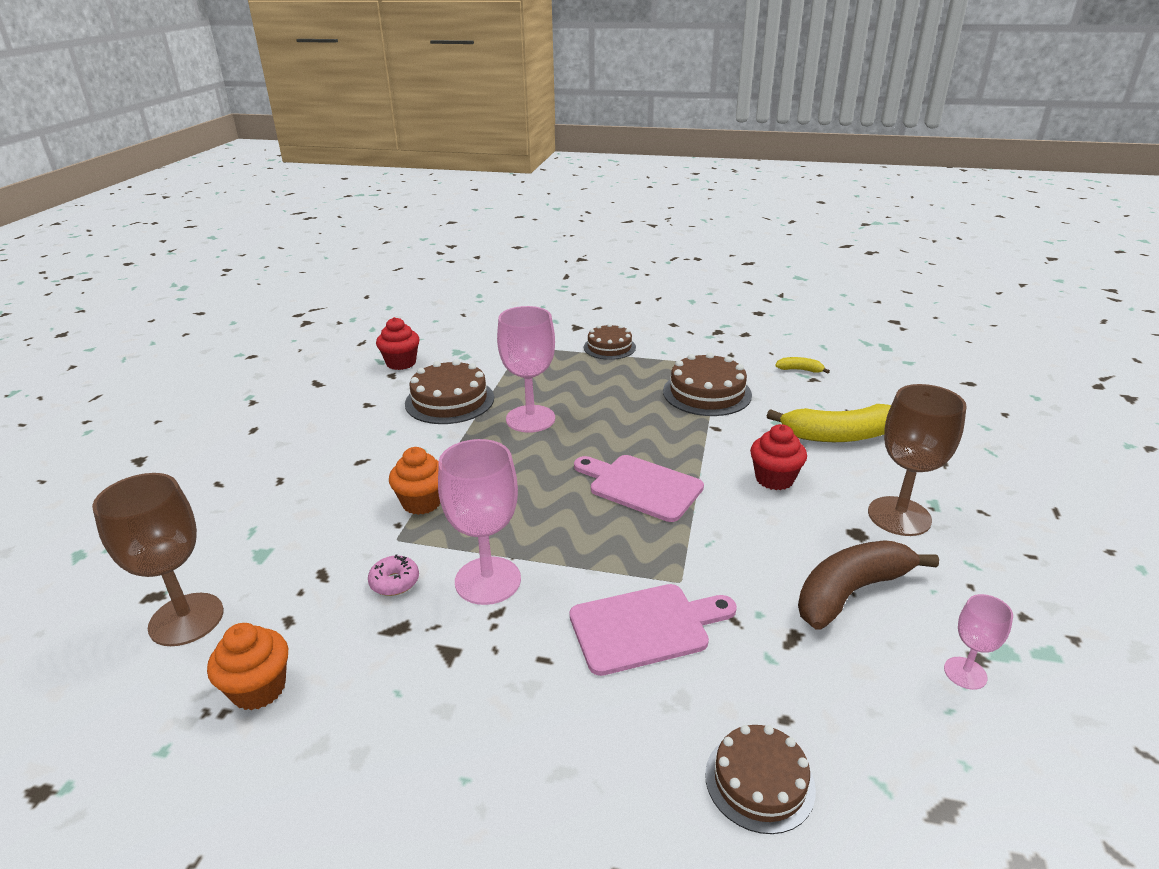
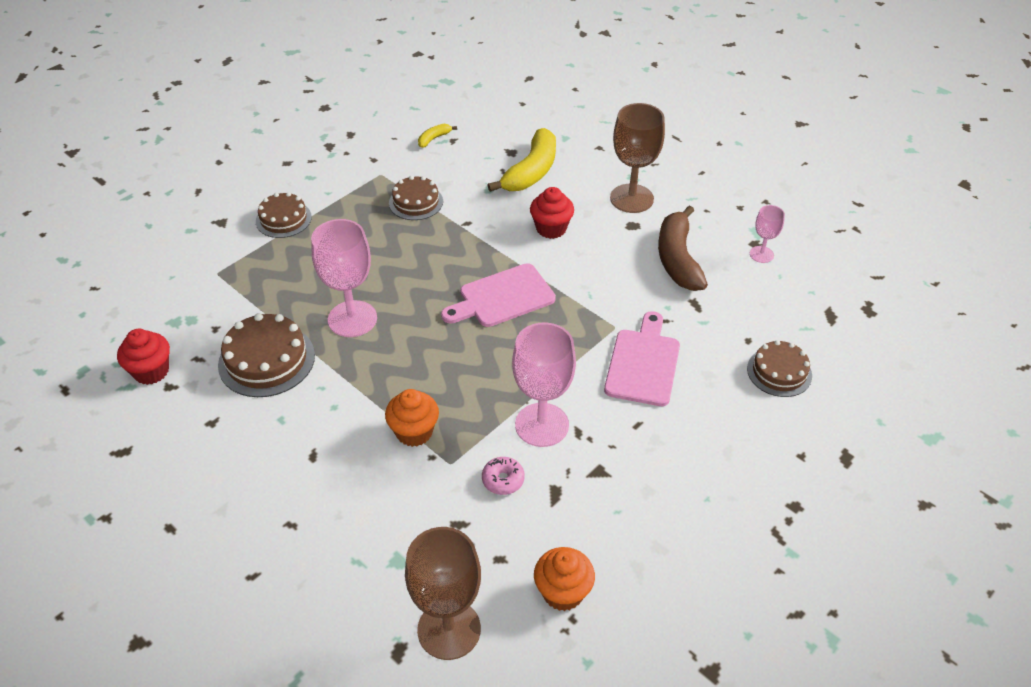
camera: 60 degrees left, 15 degrees up
brown cake [663,352,752,416] -> brown cake [389,176,443,220], size x0.66

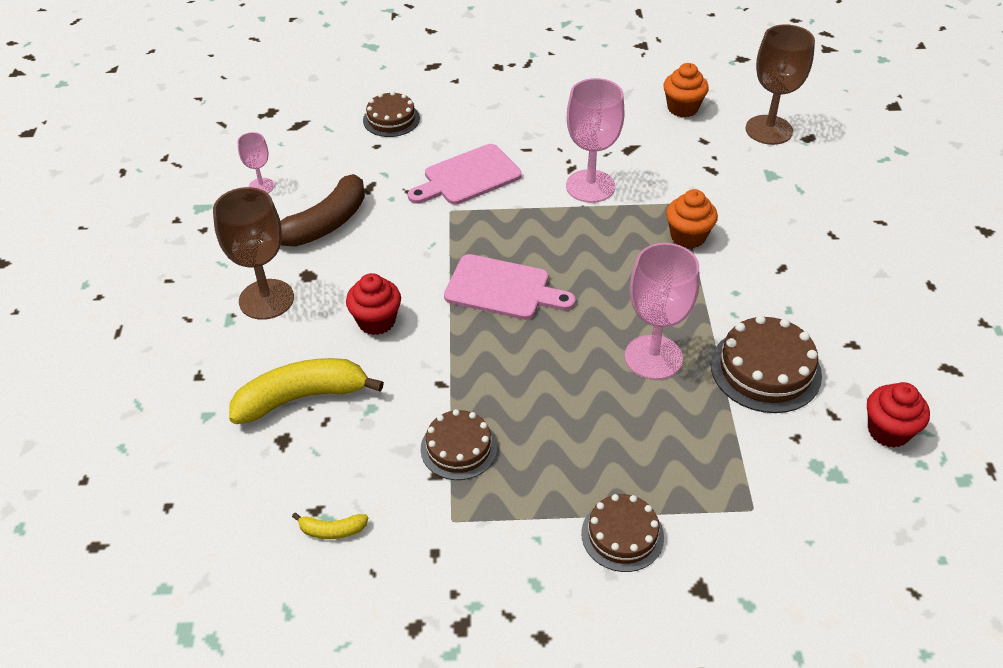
camera: 135 degrees left, 0 degrees up
pink donut [482,457,525,495] -> none

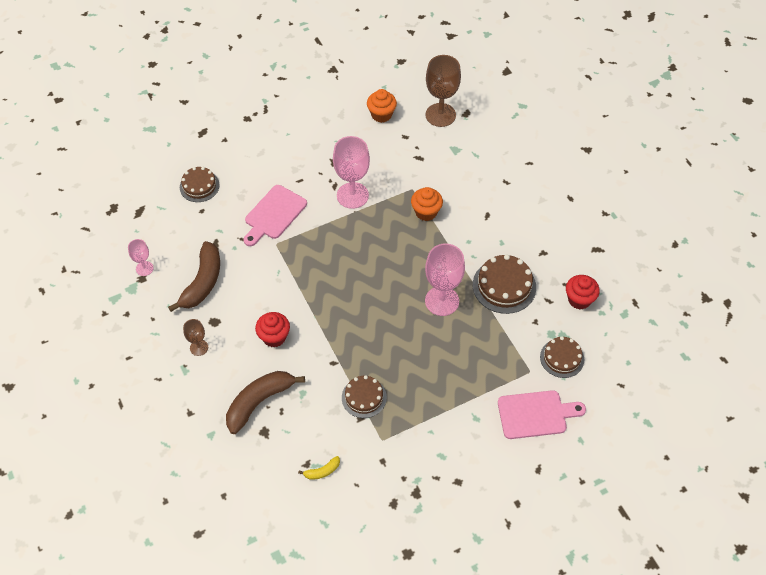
camera: 25 degrees left, 10 degrees up
brown goblet [213,187,294,320] -> brown goblet [183,319,208,356], size x0.52
yellow banana [229,358,384,424] -> brown banana [226,371,305,434]
pink cutting board [444,254,576,320] -> pink cutting board moved to [498,390,586,439]
brown cake [581,494,664,572] -> brown cake moved to [540,336,584,378]

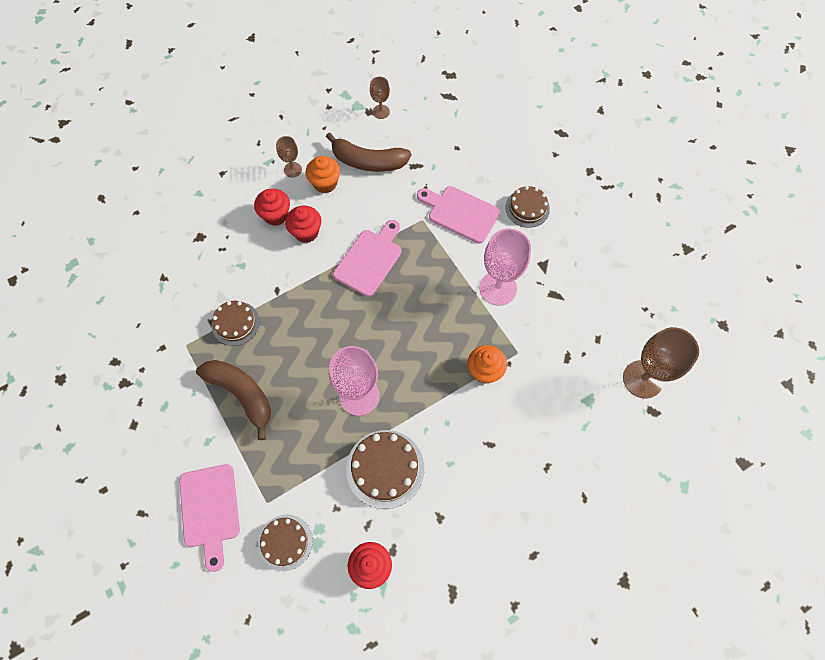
camera: 85 degrees right, 10 degrees up
pink goblet [128,239,154,276] -> brown goblet [370,77,390,119]
brown cake [180,167,220,202] -> brown cake moved to [505,186,550,228]
brown banana [226,371,305,434] -> brown banana moved to [196,360,271,440]
yellow banana [298,456,340,480] -> none
orange cupcake [367,89,397,123] -> orange cupcake moved to [305,156,340,193]
none -> red cupcake [254,189,290,226]
none -> pink cutting board [333,220,401,297]

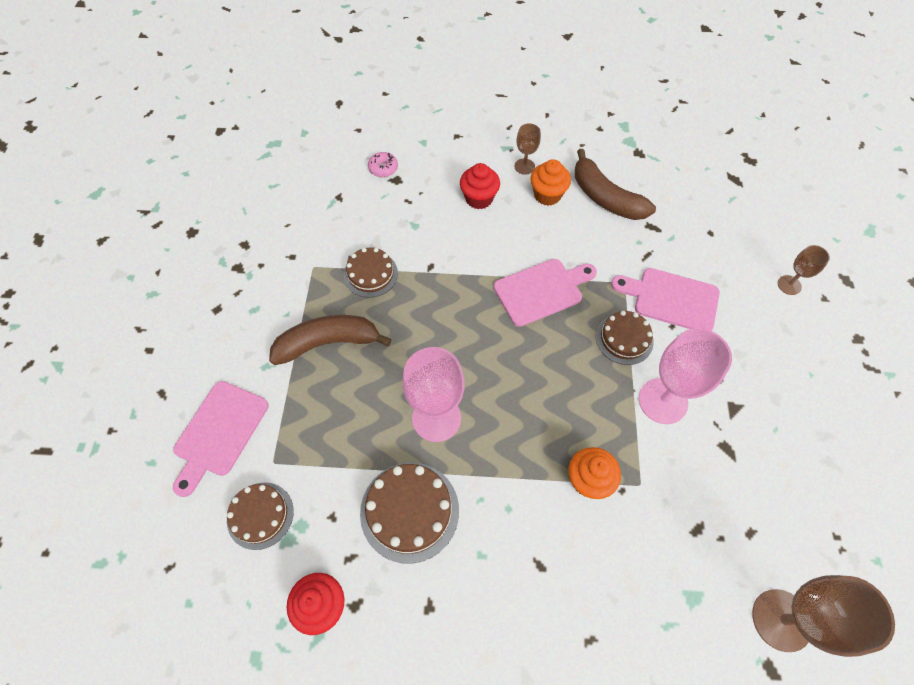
camera: 35 degrees right, 5 degrees down
brown banana [196,360,271,440] -> brown banana turned 90 degrees counterclockwise [269,315,392,365]
red cupcake [285,206,321,243] -> none
brown goblet [370,77,390,119] -> brown goblet moved to [778,245,830,295]
pink cutting board [417,186,500,244] -> pink cutting board turned 45 degrees counterclockwise [611,268,720,331]
brown cake [505,186,550,228] -> brown cake moved to [596,311,654,365]
none -> pink donut [368,152,398,177]

